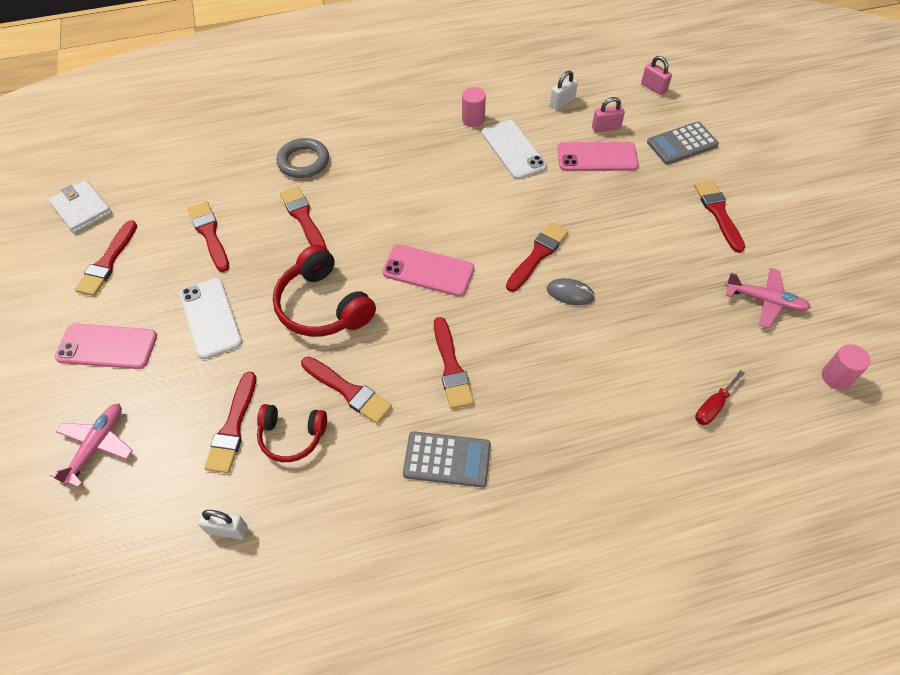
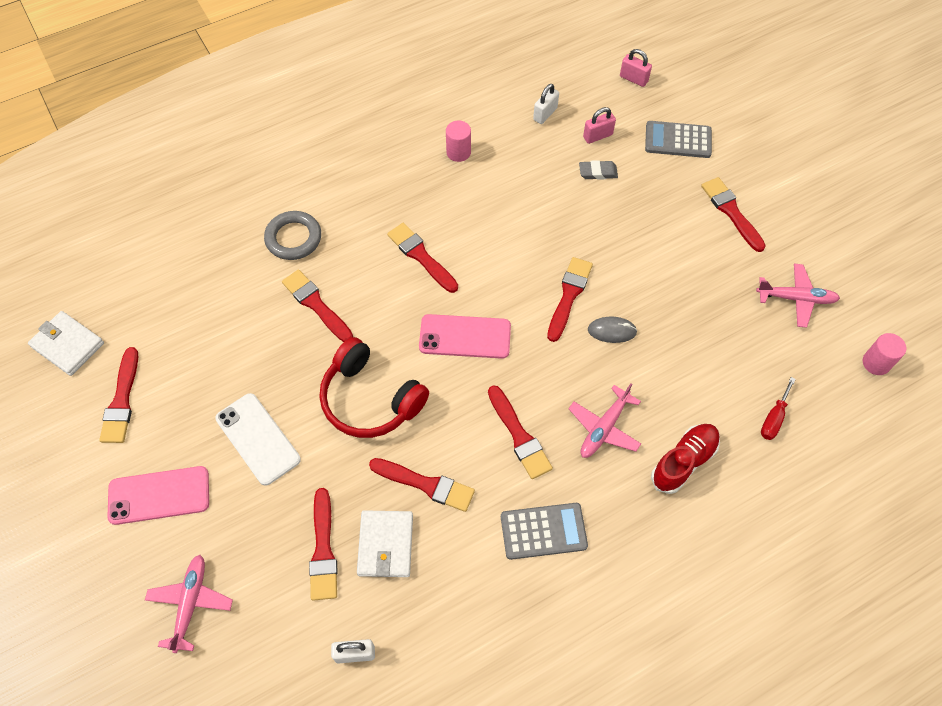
camera: 15 degrees left, 5 degrees up
red brush [188,201,229,272] -> red brush moved to [387,223,458,293]
red headphones [257,404,327,462] -> white wallet [357,510,413,577]
white phone [482,120,547,179] -> none
pink phone [558,142,639,171] -> grey eraser [579,160,618,180]
grey calculator [647,122,719,165] -> grey calculator turned 45 degrees clockwise [645,121,712,158]
none -> pink plane [568,383,641,458]
none -> red shoe [651,424,720,494]

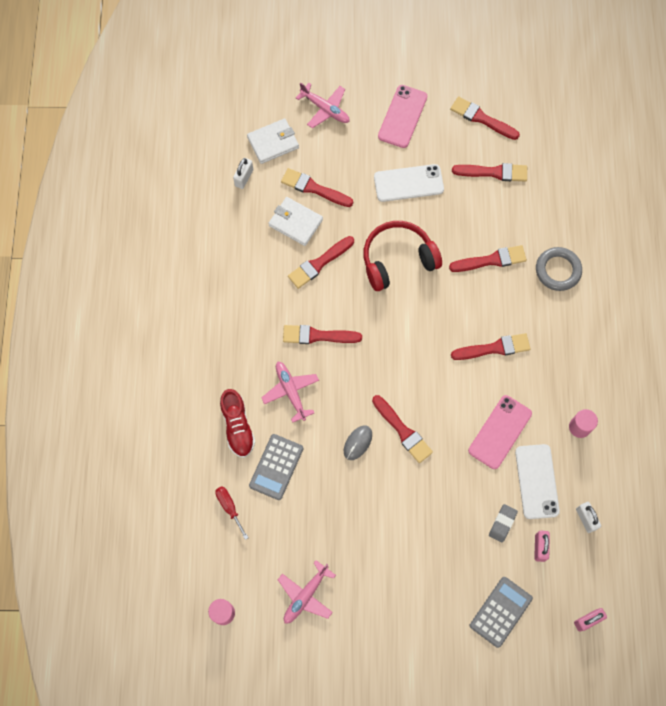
camera: 120 degrees right, 10 degrees up
white wallet [28,311,104,376] -> white wallet moved to [247,118,299,164]
pink phone [419,314,511,359] -> pink phone moved to [468,395,532,469]
grey calculator [501,503,588,560] -> grey calculator moved to [249,434,303,500]
red brush [701,177,766,252] -> red brush moved to [452,163,527,182]
none -> white phone [515,444,560,519]

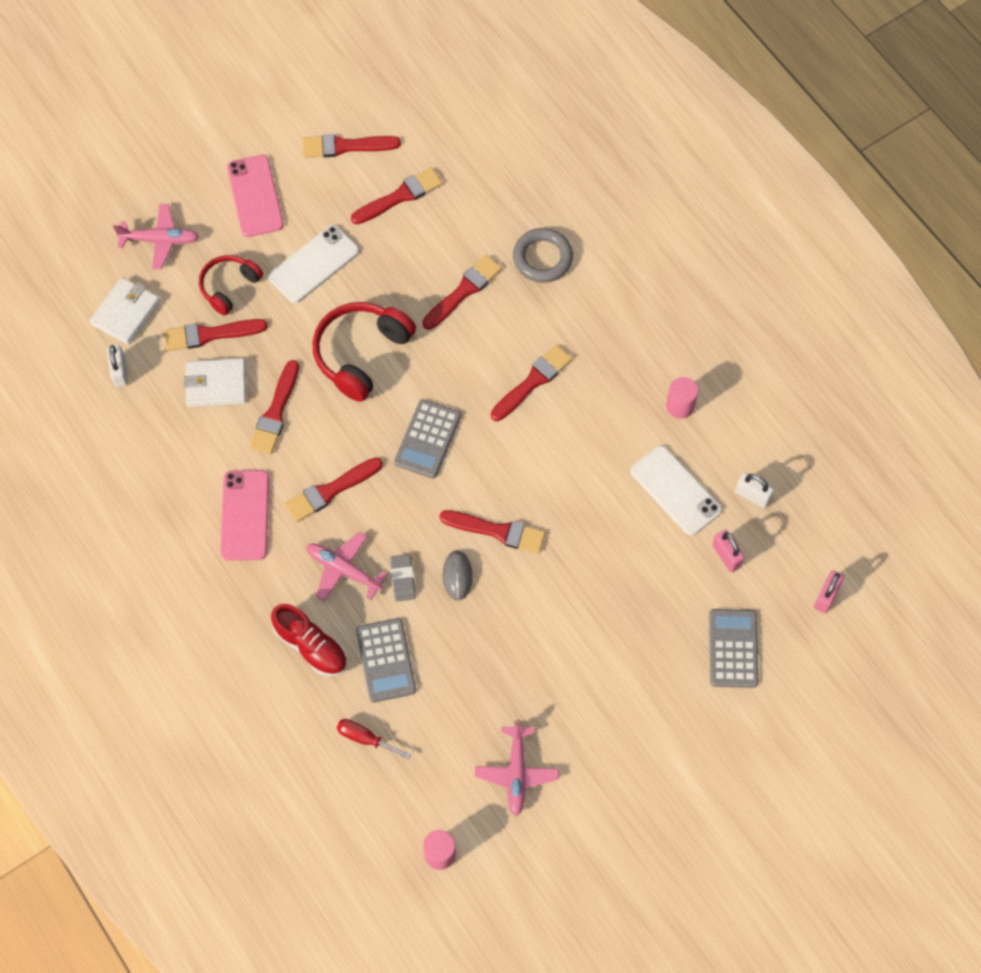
camera: 35 degrees left, 5 degrees down
pink phone [468,395,532,469] -> pink phone moved to [220,470,269,560]
grey eraser [489,504,518,543] -> grey eraser moved to [390,554,416,601]
none -> red headphones [199,255,263,315]
none -> grey calculator [394,399,461,478]

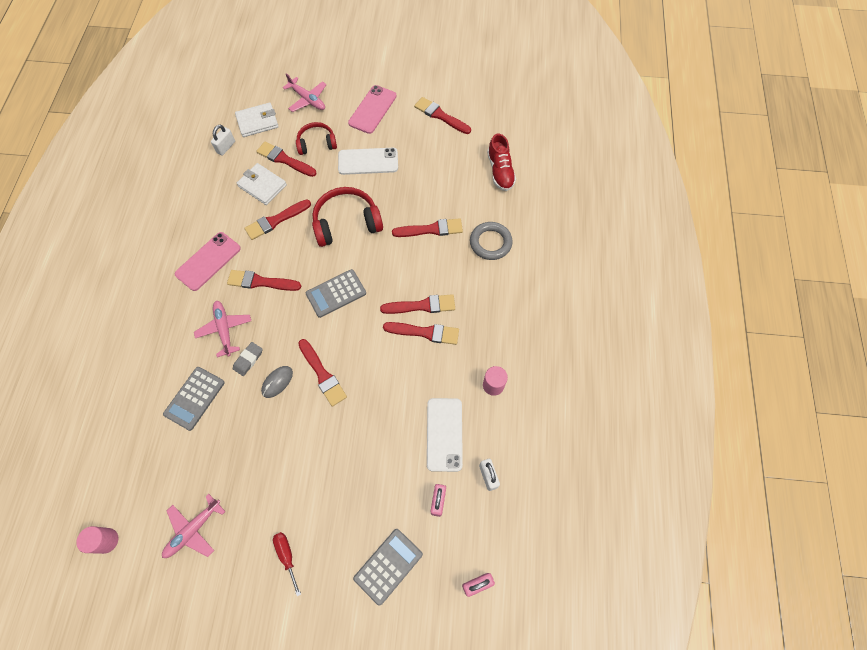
camera: 40 degrees right, 0 degrees up
red shoe [271,604,347,676] -> red shoe moved to [487,134,516,191]
red screwdriver [337,719,411,759] -> red screwdriver moved to [273,532,301,596]
red brush [351,167,443,224] -> red brush moved to [383,322,459,345]

